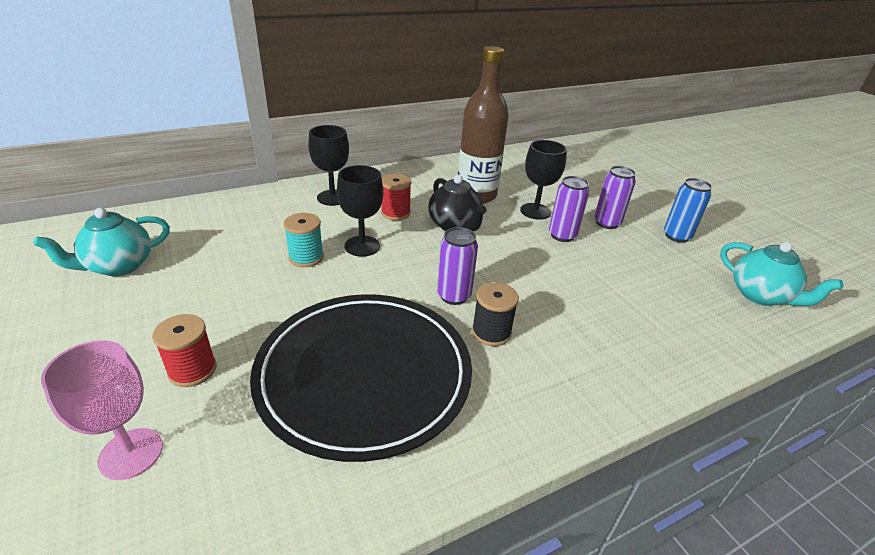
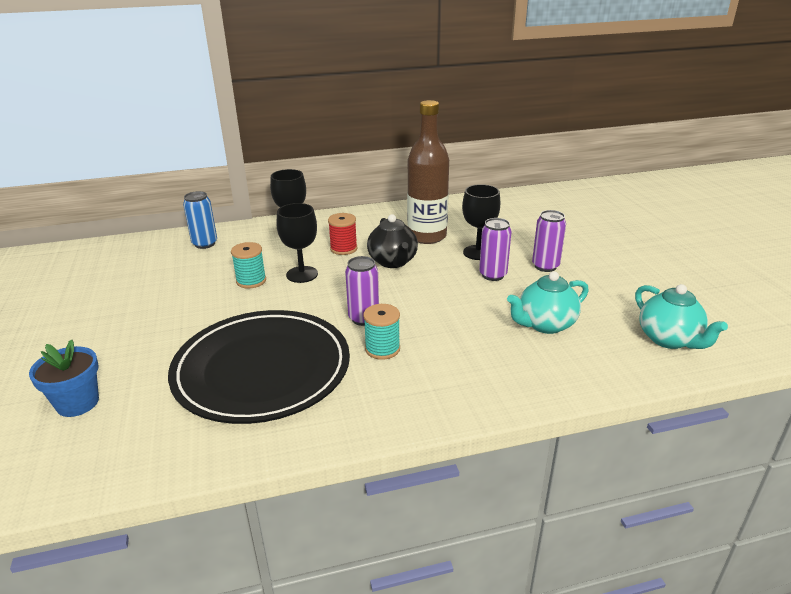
camera: 15 degrees right, 5 degrees down
turquoise teapot [33,208,170,276] -> turquoise teapot moved to [507,271,589,334]
pink goblet [41,340,163,480] -> blue flower pot [29,339,99,417]
red spool [152,314,217,387] -> none
black spool [472,282,519,346] -> turquoise spool [363,304,400,360]
blue can [664,178,712,243] -> blue can moved to [183,191,217,249]

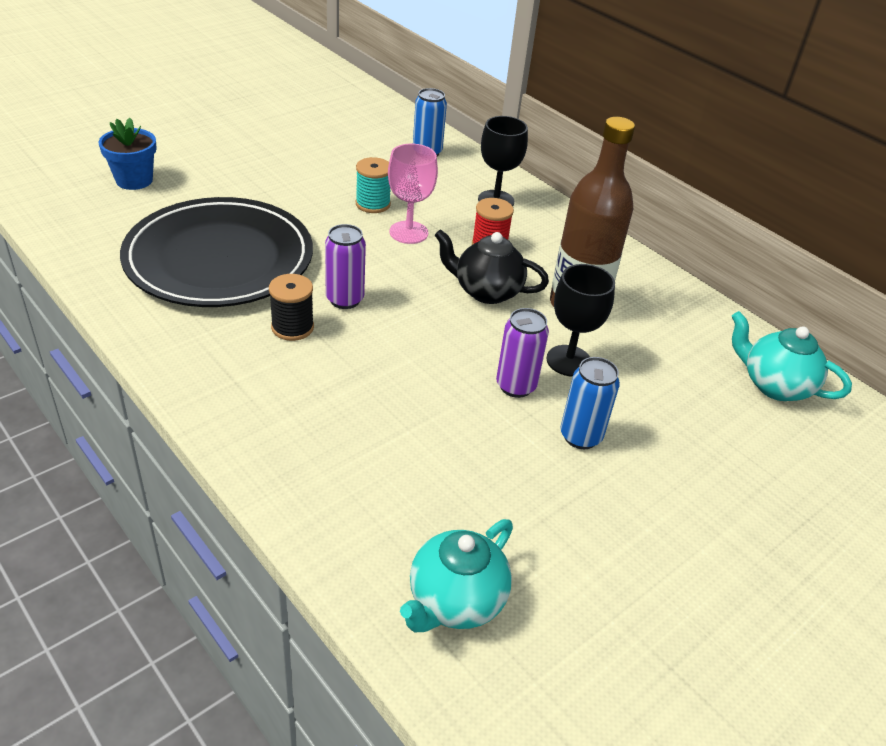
camera: 60 degrees right, 10 degrees up
black goblet [277,203,318,283] -> pink goblet [388,144,438,244]
turquoise spool [363,304,400,360] -> black spool [269,274,314,341]
black teapot [367,214,418,268] -> black teapot turned 60 degrees clockwise [435,229,549,304]
turquoise teapot [507,271,589,334] -> turquoise teapot moved to [731,311,852,401]
purple can [532,210,566,272] -> blue can [560,357,620,449]

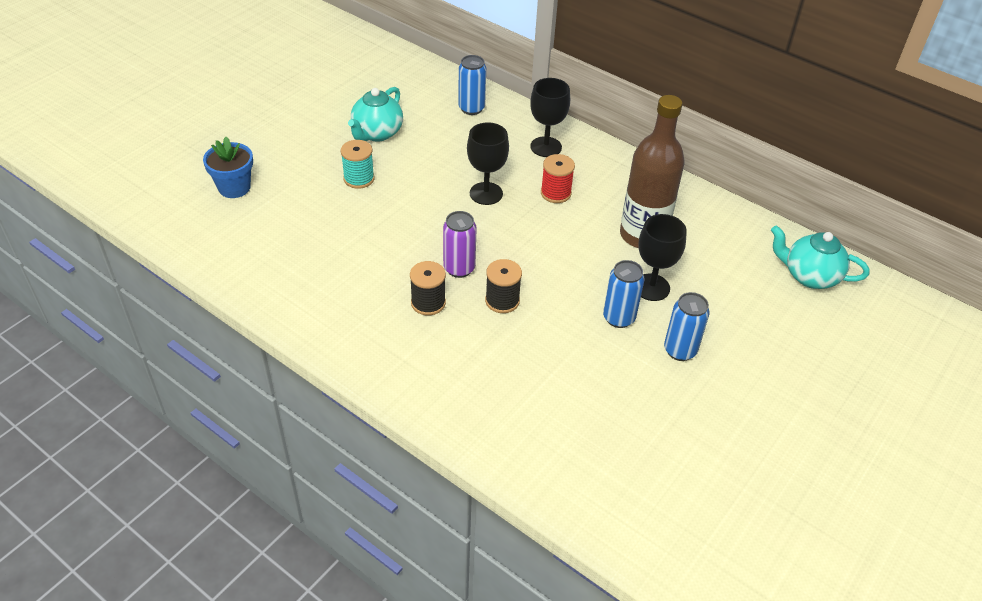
camera: 10 degrees left, 5 degrees up
black plate [120,197,313,307] -> none
turquoise spool [356,157,391,213] -> turquoise spool moved to [341,140,374,189]
pink goblet [388,144,438,244] -> black goblet [467,122,509,205]
turquoise teapot [400,519,513,632] -> turquoise teapot moved to [348,87,403,142]
black teapot [435,229,549,304] -> none
purple can [496,308,549,398] -> blue can [603,260,644,328]
none -> black spool [485,259,522,313]

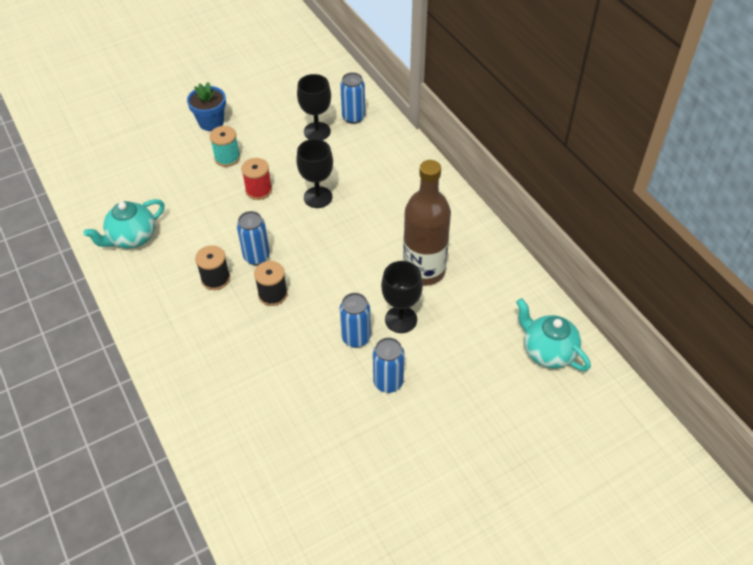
camera: 25 degrees right, 5 degrees up
blue flower pot [203,137,253,198] -> blue flower pot moved to [187,82,226,131]
turquoise teapot [348,87,403,142] -> turquoise teapot moved to [83,199,165,249]
purple can [443,211,477,278] -> blue can [237,211,270,265]
black goblet [530,78,570,157] -> black goblet moved to [297,74,331,140]
red spool [541,154,575,203] -> red spool moved to [241,158,272,200]

